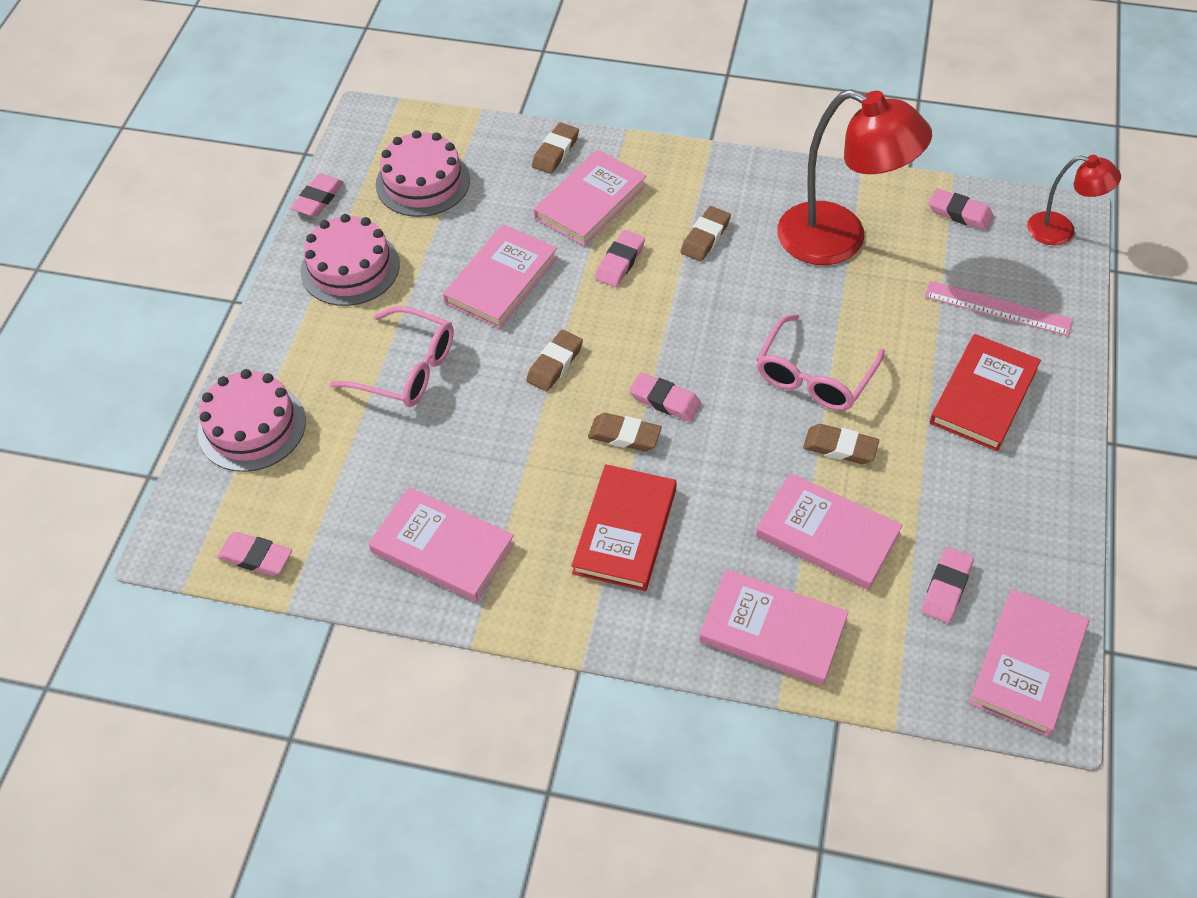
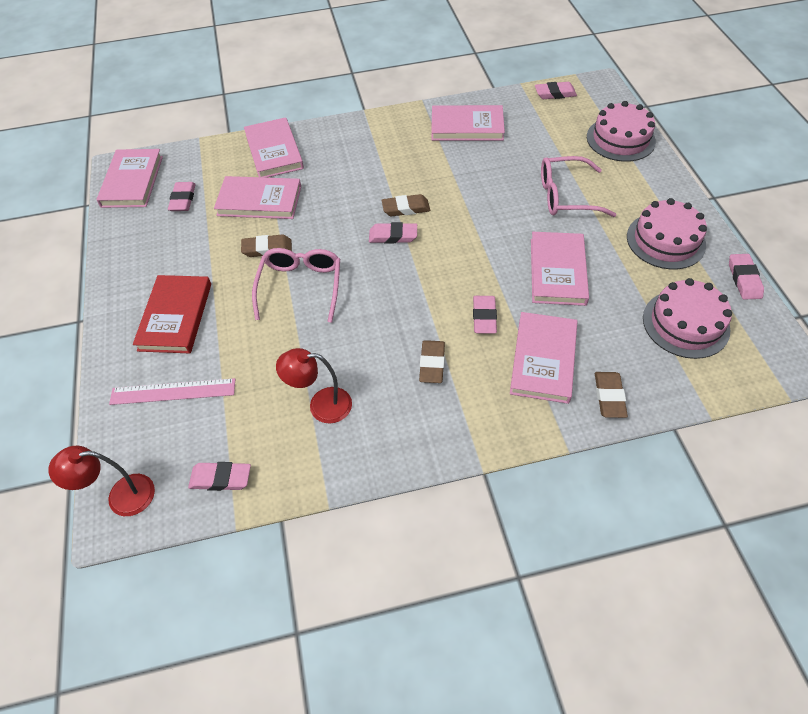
camera: 155 degrees right, 0 degrees up
brown eraser [526,330,583,391] -> none
red book [572,464,677,591] -> none
pink book [699,569,849,686] -> pink book turned 75 degrees clockwise [244,117,304,178]
red lamp [777,89,932,265] -> red lamp [276,348,352,424], size x0.53

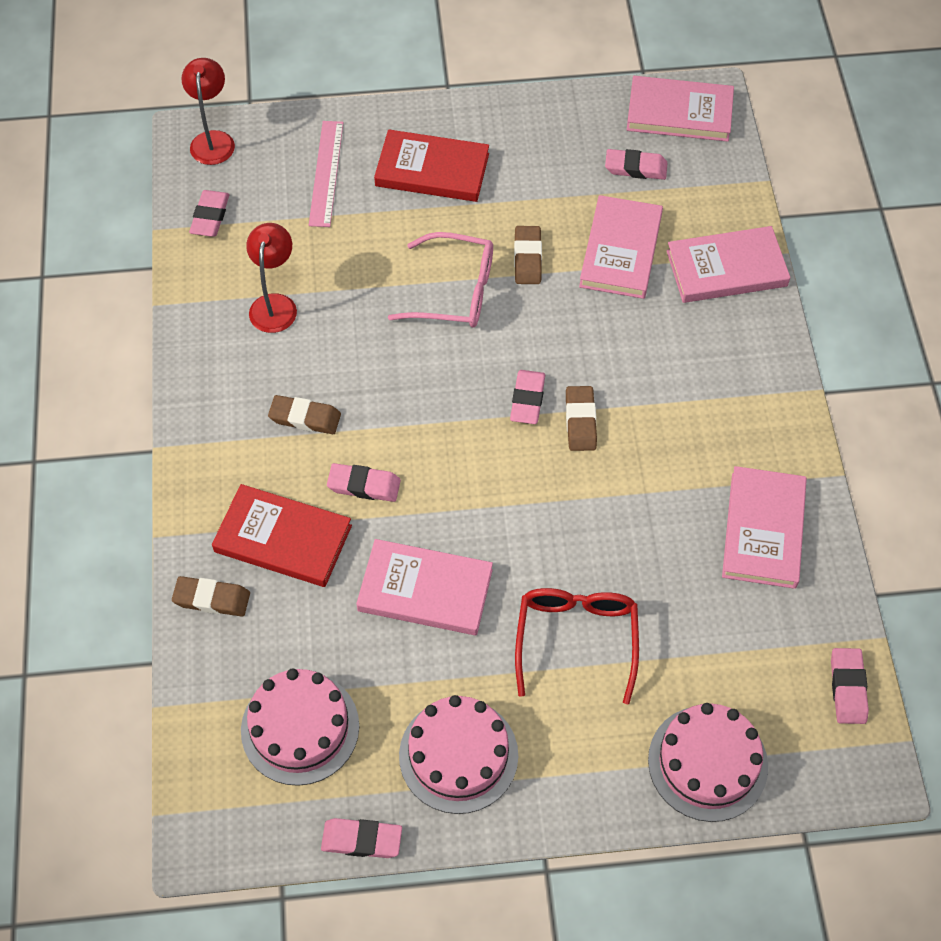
camera: 95 degrees right, 5 degrees up
pink book [510,312,577,404] -> red book [212,484,352,587]
pink glasses [541,156,616,217] -> red glasses [515,588,639,704]

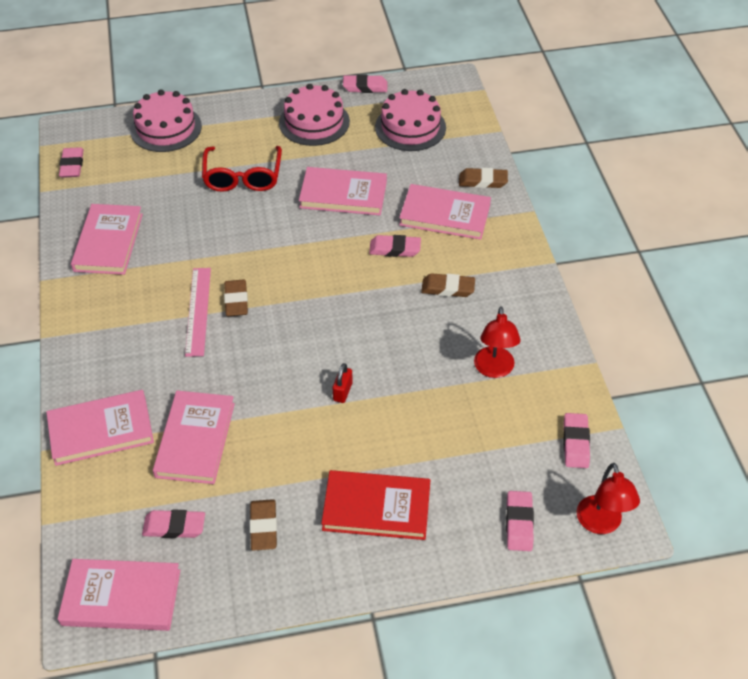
camera: 175 degrees right, 10 degrees down
red book [212,484,352,587] -> pink book [399,184,491,240]
pink ruler [309,121,344,227] -> pink ruler moved to [185,268,211,357]
pink glasses [388,232,493,328] -> red padlock [333,363,353,403]
pink eraser [510,370,545,424] -> pink eraser moved to [506,491,534,551]
brown eraser [514,226,542,284] -> brown eraser moved to [250,499,277,551]

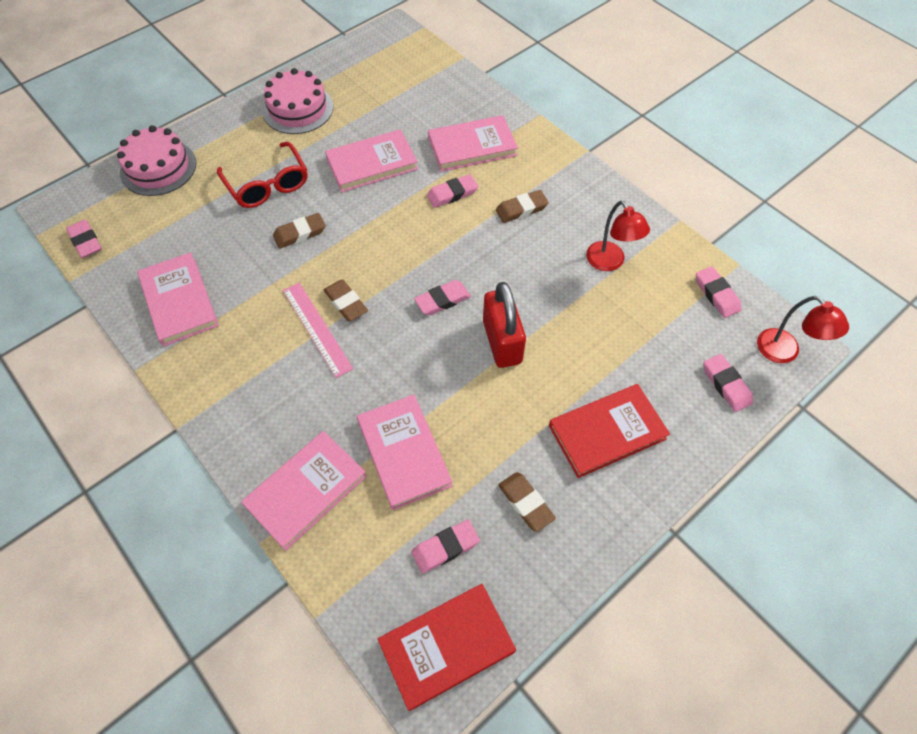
camera: 30 degrees left, 10 degrees up
pink book [58,559,180,631] -> red book [378,584,516,711]
red padlock [333,363,353,403] -> red padlock [483,282,526,368], size x2.16
pink eraser [343,74,387,93] -> pink eraser moved to [414,280,471,315]
pink cake [375,89,446,151] -> none
brown eraser [459,168,508,188] -> brown eraser moved to [273,213,326,249]

